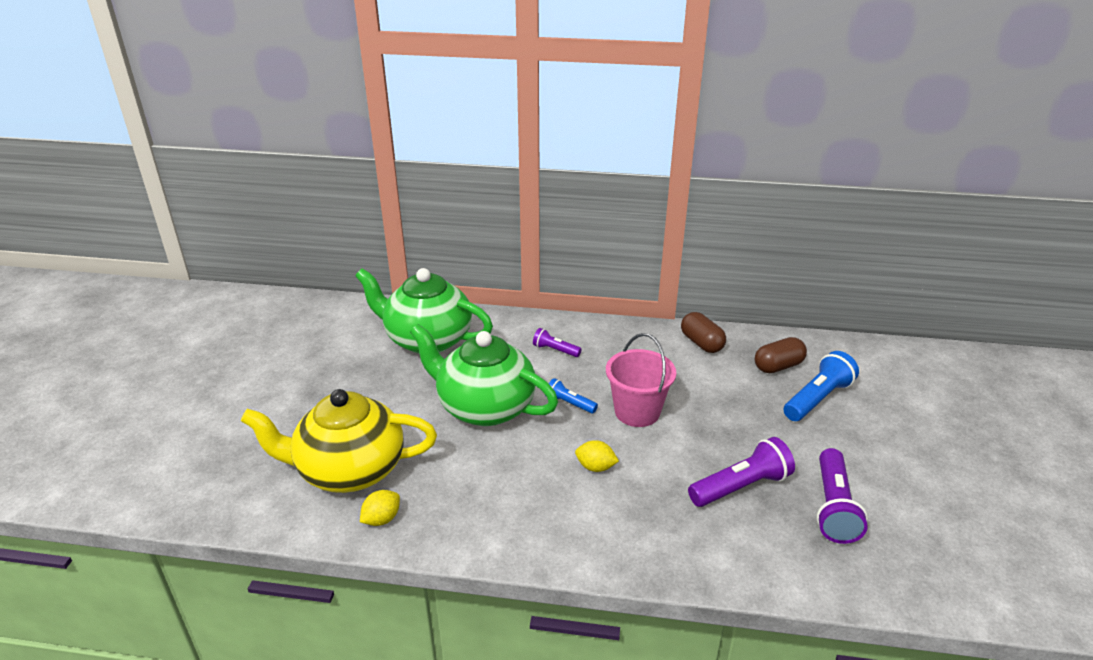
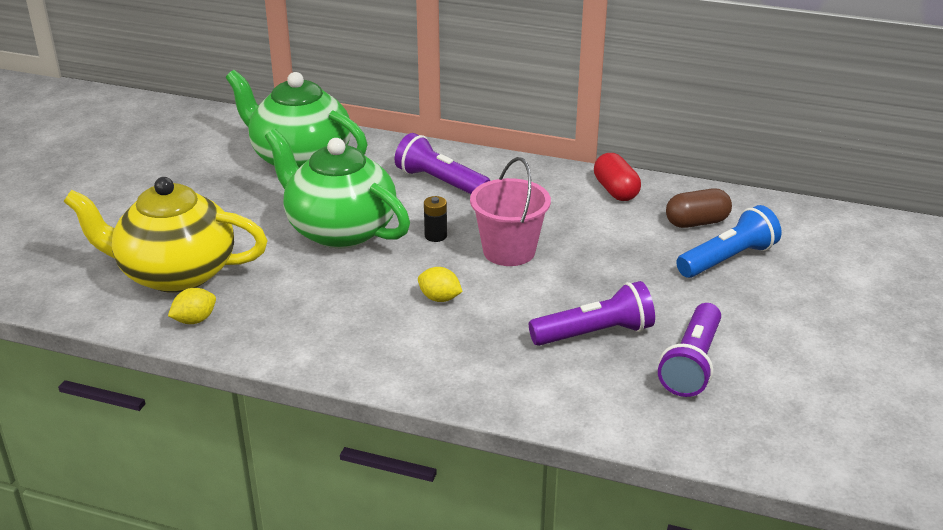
camera: 10 degrees right, 0 degrees up
purple flashlight [533,328,582,357] -> purple flashlight [395,133,491,194], size x1.78
blue flashlight [545,378,598,414] -> black battery [424,196,447,242]
brown capsule [681,312,726,353] -> red capsule [594,153,641,201]

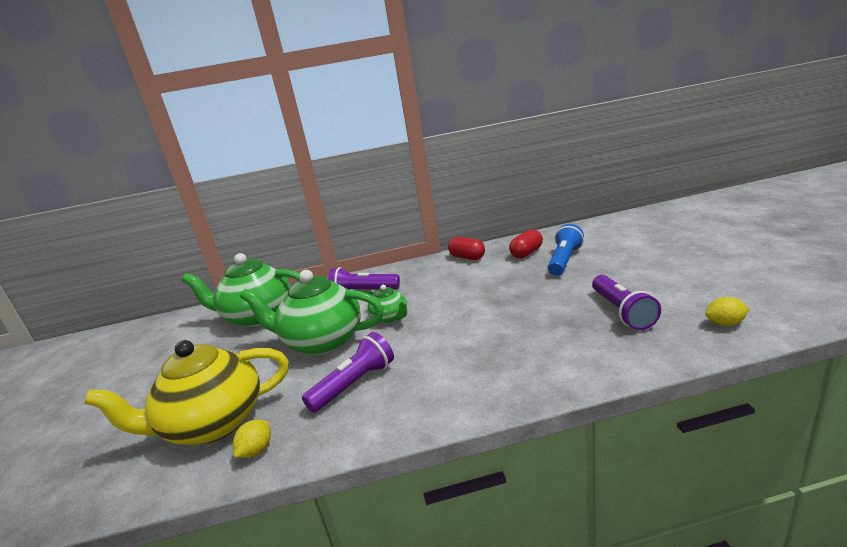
camera: 25 degrees left, 10 degrees down
yellow lemon [418,267,463,302] -> yellow lemon moved to [705,297,749,326]
black battery [424,196,447,242] -> green teapot [368,285,408,323]
pink bucket [470,157,551,266] -> none
purple flashlight [529,281,655,346] -> purple flashlight moved to [302,332,394,413]
brown capsule [666,189,732,228] -> red capsule [509,229,543,258]

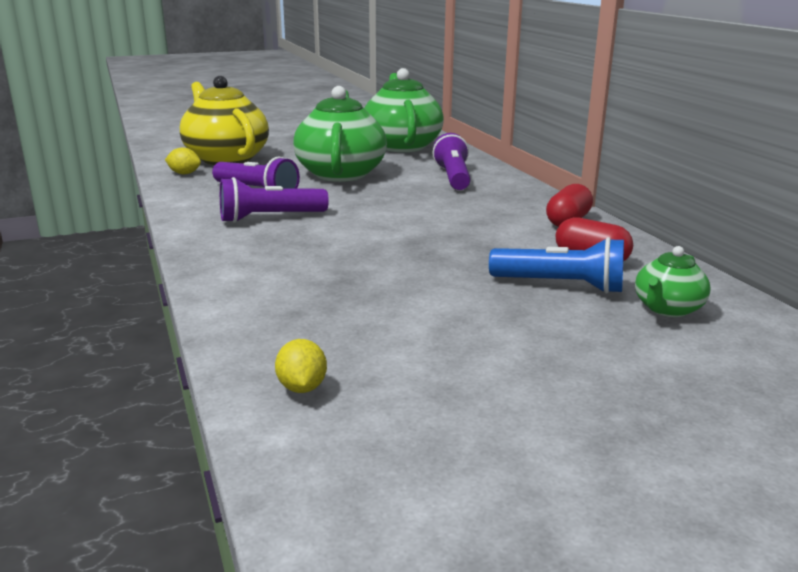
camera: 75 degrees right, 0 degrees up
green teapot [368,285,408,323] -> green teapot moved to [635,246,711,317]
purple flashlight [592,275,661,330] -> purple flashlight moved to [220,177,329,223]

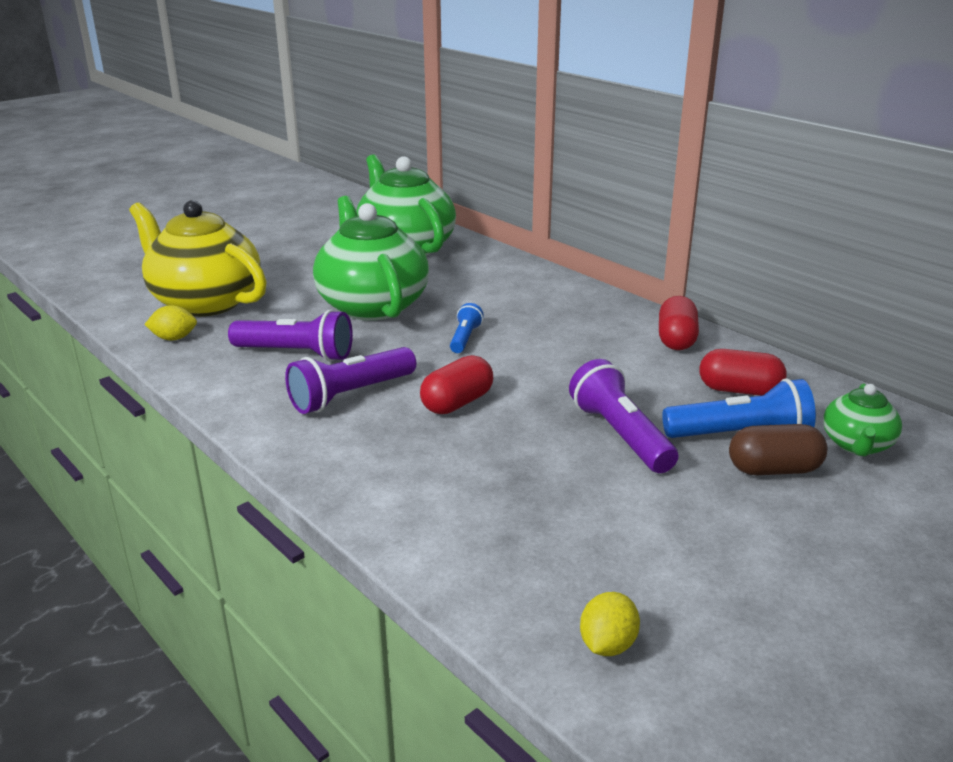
camera: 20 degrees left, 5 degrees up
yellow lemon [275,339,327,393] -> yellow lemon turned 60 degrees clockwise [580,592,640,656]
purple flashlight [432,133,470,190] -> purple flashlight moved to [569,359,678,473]
none -> red capsule [420,355,493,414]
none -> blue flashlight [450,303,484,353]
none -> brown capsule [729,424,827,475]

